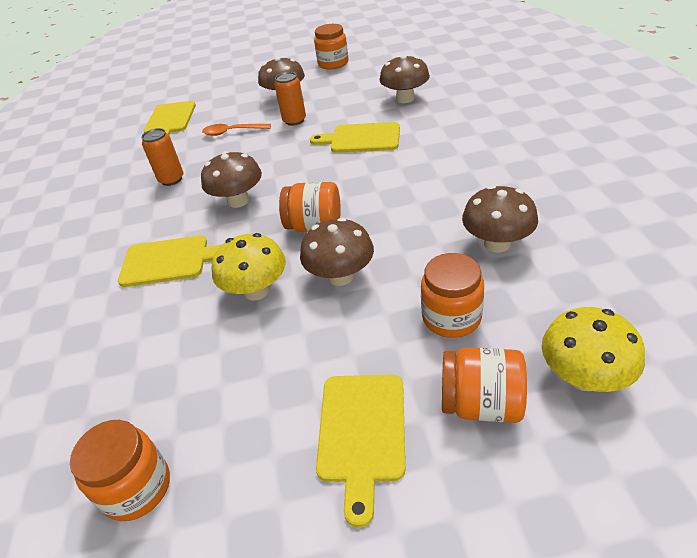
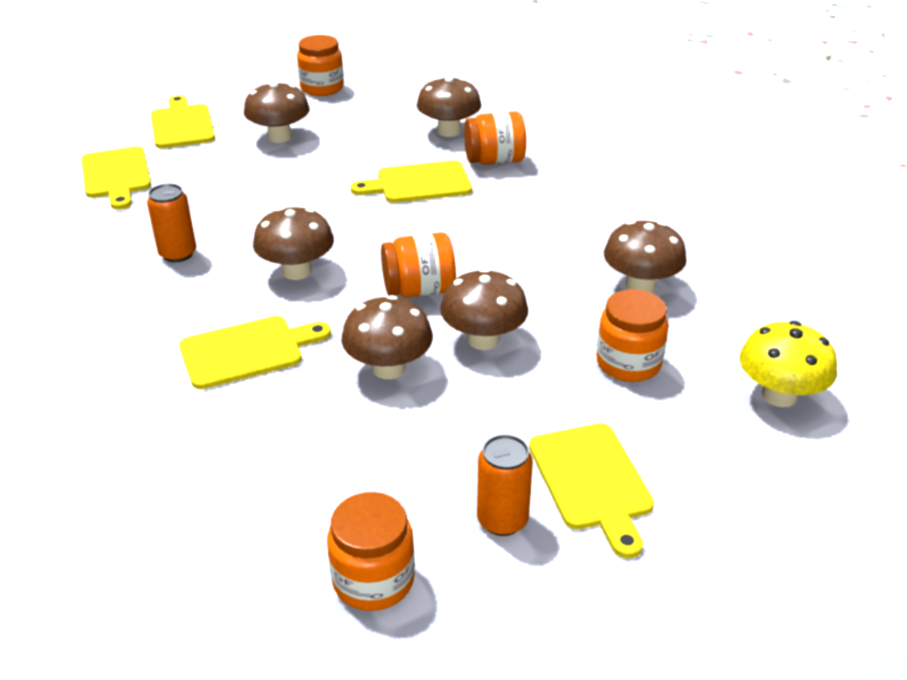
camera: 25 degrees left, 5 degrees down
orange spoon [202,124,271,136] -> none
yellow mushroom [212,233,286,301] -> brown mushroom [341,295,433,379]
orange can [275,72,306,126] -> orange can moved to [477,434,533,536]
orange jar [442,348,527,423] -> orange jar moved to [464,112,526,165]
none -> yellow cutting board [151,95,215,148]

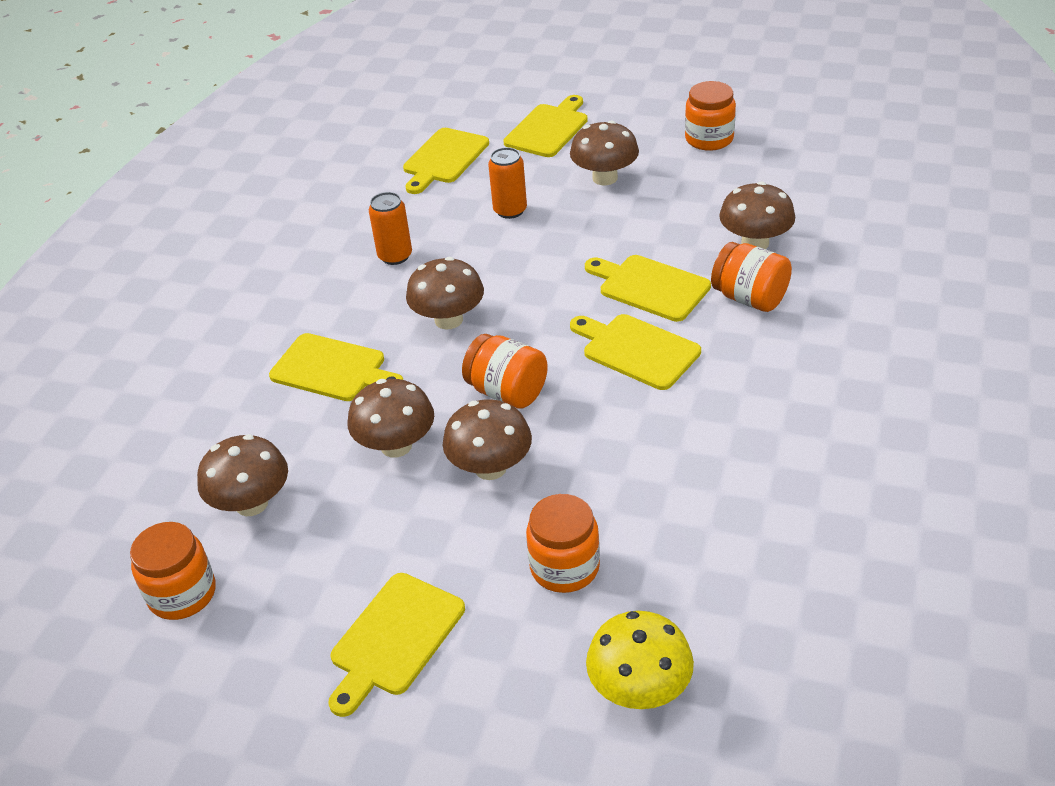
camera: 50 degrees right, 5 degrees up
orange can [477,434,533,536] -> orange can moved to [488,147,527,219]
brown mushroom [604,220,687,293] -> brown mushroom moved to [197,434,288,516]
none -> yellow cutting board [570,314,701,390]

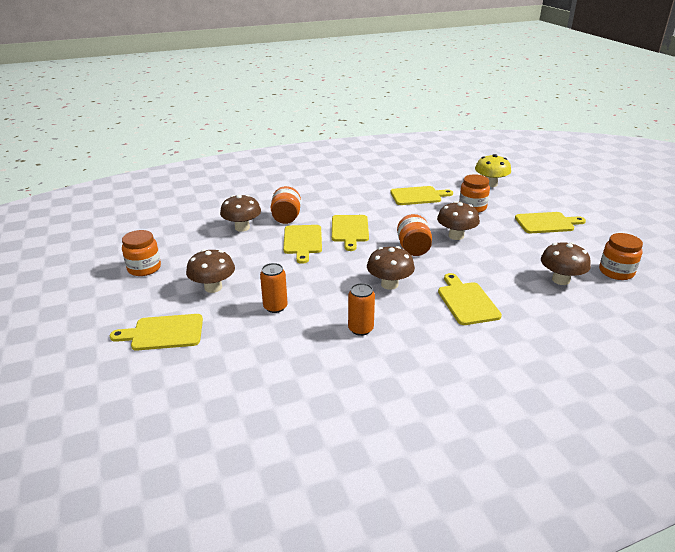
camera: 130 degrees left, 10 degrees down
brown mushroom [347,379,434,457] -> none
yellow cutting board [403,128,489,194] -> yellow cutting board moved to [390,186,453,205]

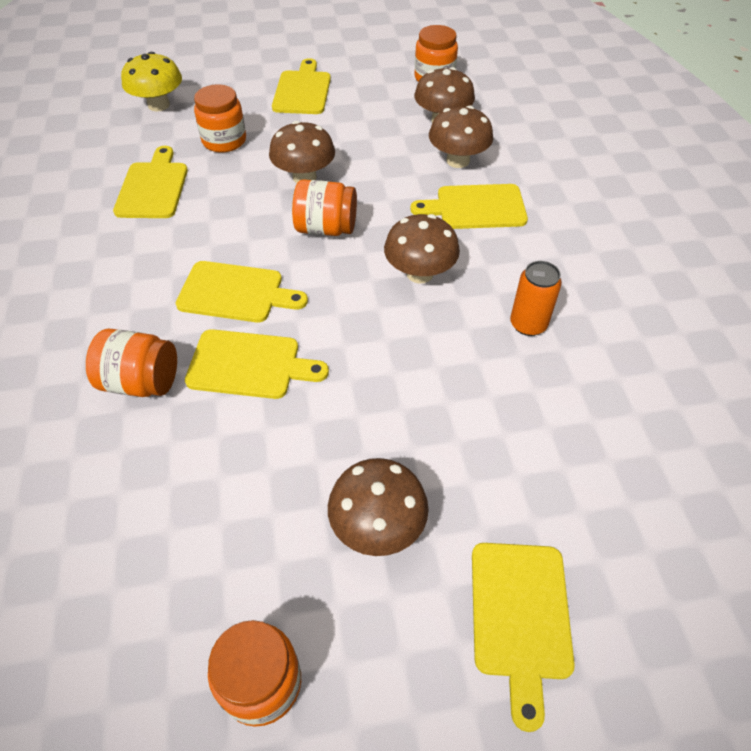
camera: 80 degrees left, 20 degrees up
brown mushroom [220,195,261,232] -> brown mushroom moved to [429,105,493,168]
orange can [260,263,288,313] -> none

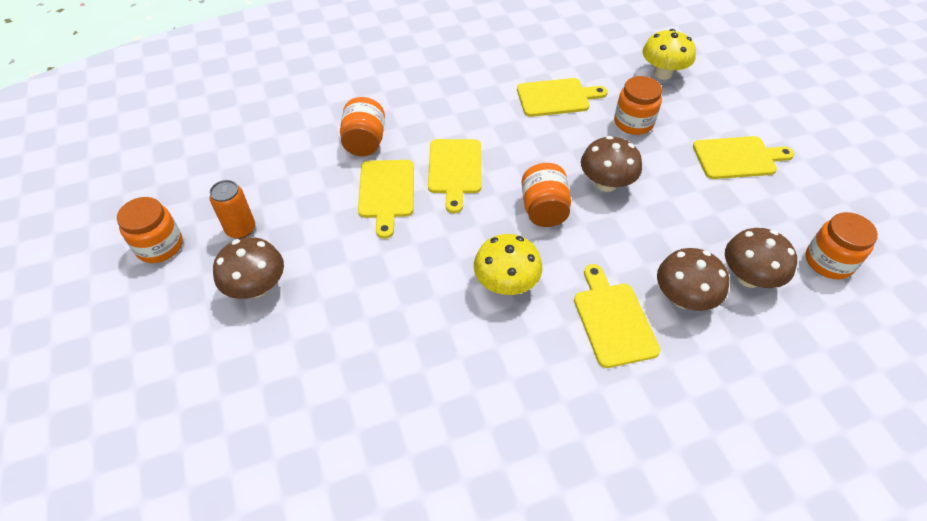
camera: 80 degrees right, 0 degrees up
brown mushroom [384,214,460,284] -> yellow mushroom [474,234,542,295]
yellow cutting board [472,543,575,732] -> none
orange can [510,261,562,336] -> orange can moved to [209,180,255,239]

